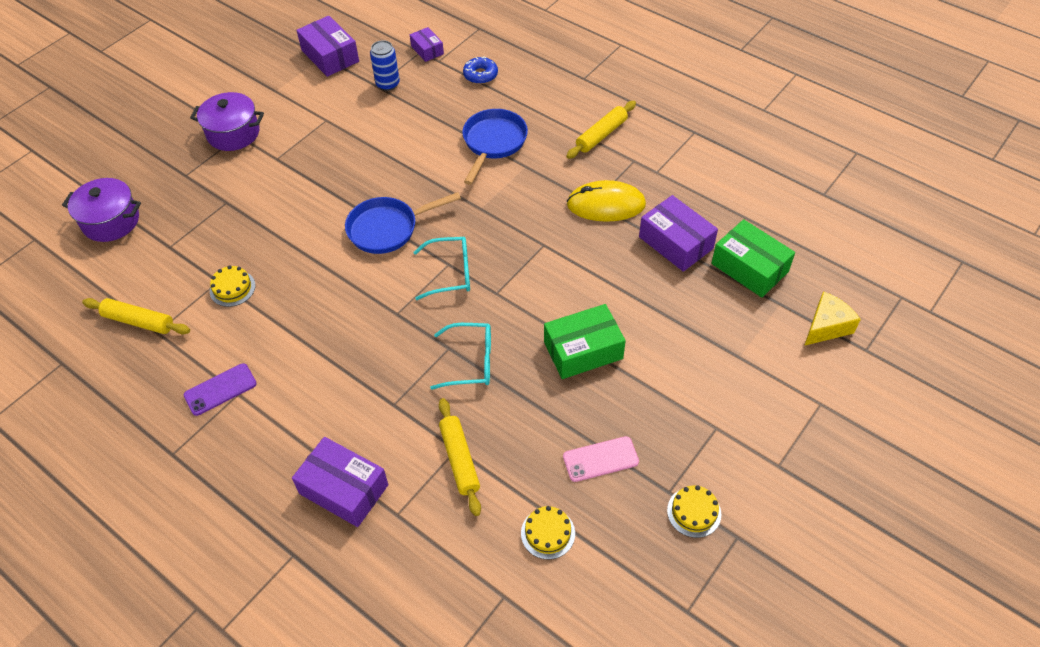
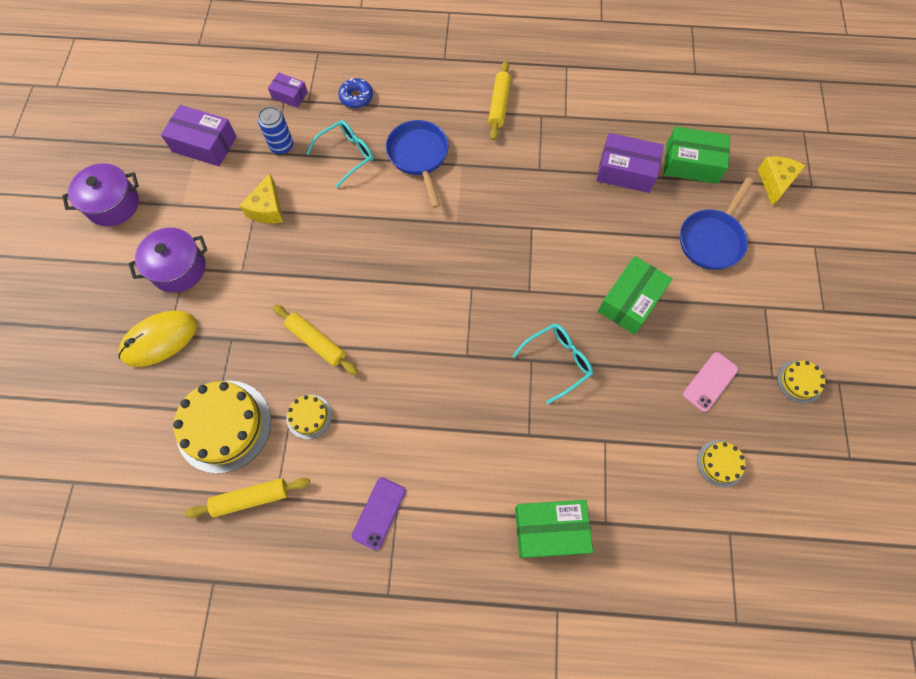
camera: 35 degrees left, 15 degrees up
purple pot [62,178,141,242] -> purple pot moved to [62,163,139,226]
purple box [292,437,388,527] -> green box [515,500,593,558]
blue pan [345,192,461,254] -> blue pan moved to [680,177,754,270]
turquoise glasses [414,237,470,300] -> turquoise glasses moved to [306,120,373,188]
yellow rolling pin [439,398,481,516] -> yellow rolling pin moved to [273,304,358,375]
yellow mouse [567,180,646,222] -> yellow mouse moved to [118,310,197,367]
none -> yellow cake [173,381,271,474]
none -> yellow cheese [239,174,284,224]

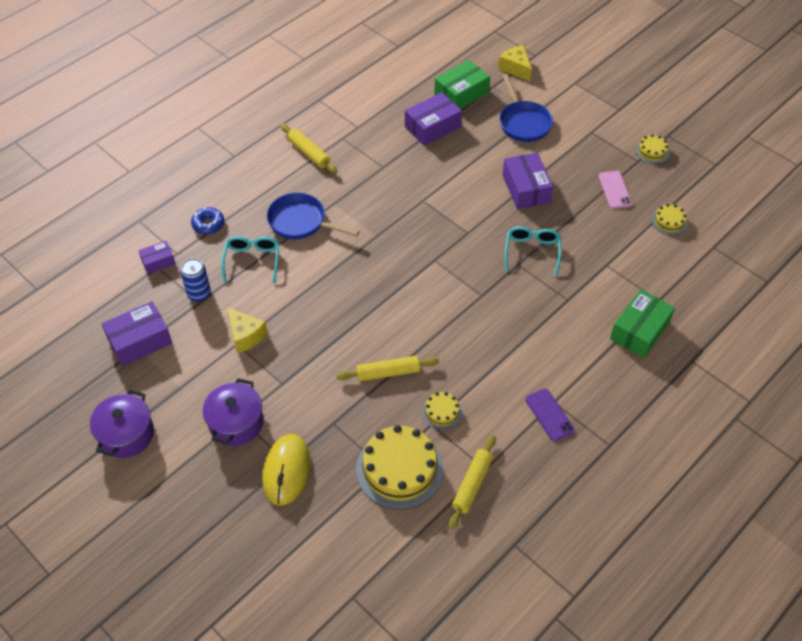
camera: 50 degrees left, 15 degrees down
green box [598,256,672,335] -> purple box [503,153,553,209]

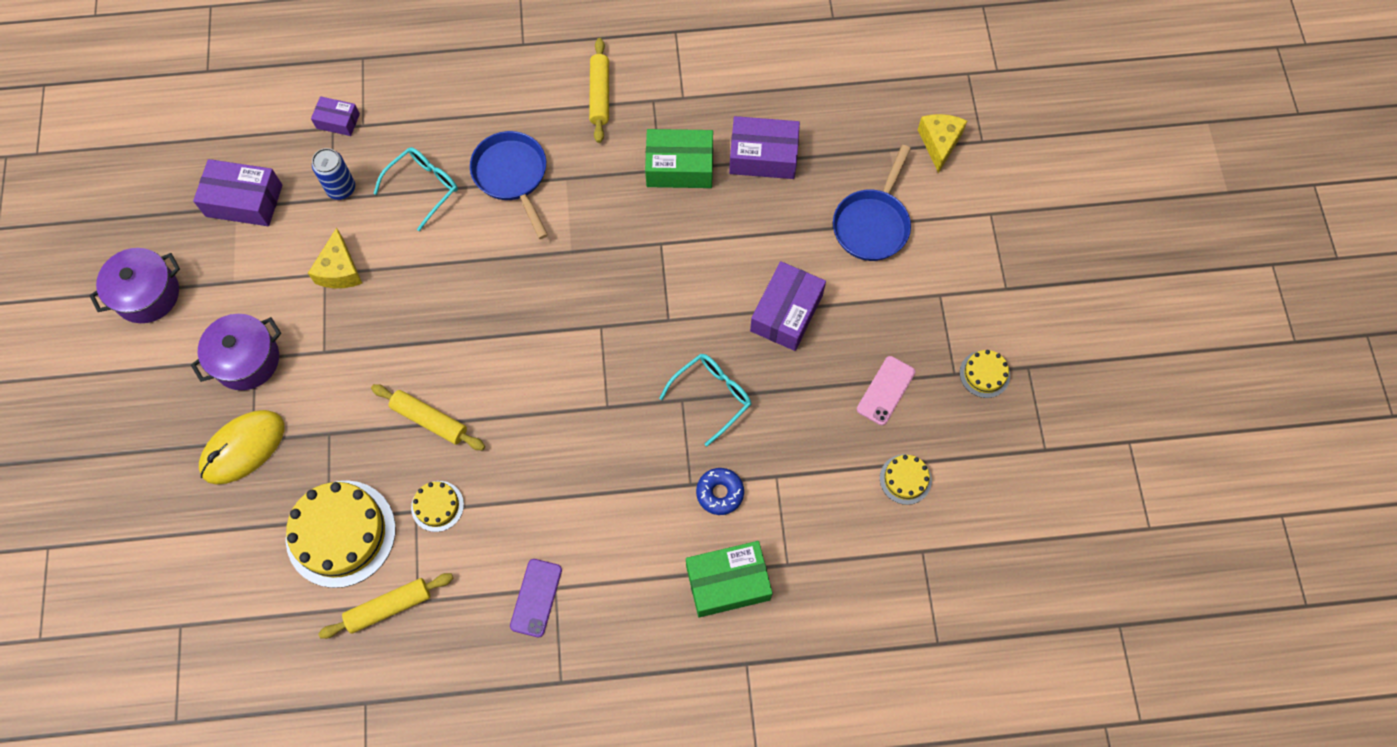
camera: 40 degrees right, 15 degrees up
blue donut [191,207,224,235] -> blue donut moved to [696,468,744,515]
green box [434,60,490,109] -> green box moved to [645,129,713,188]

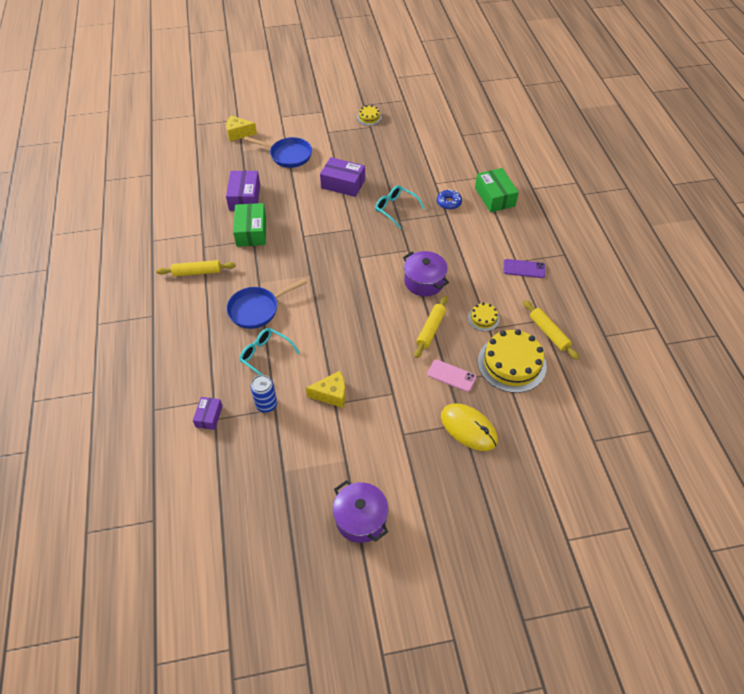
camera: 95 degrees left, 15 degrees down
purple pot [191,314,281,390] -> purple pot moved to [403,251,449,296]
purple box [193,159,282,226] -> none
pink phone [857,356,915,425] -> pink phone moved to [427,360,476,392]
yellow cake [880,454,932,505] -> none

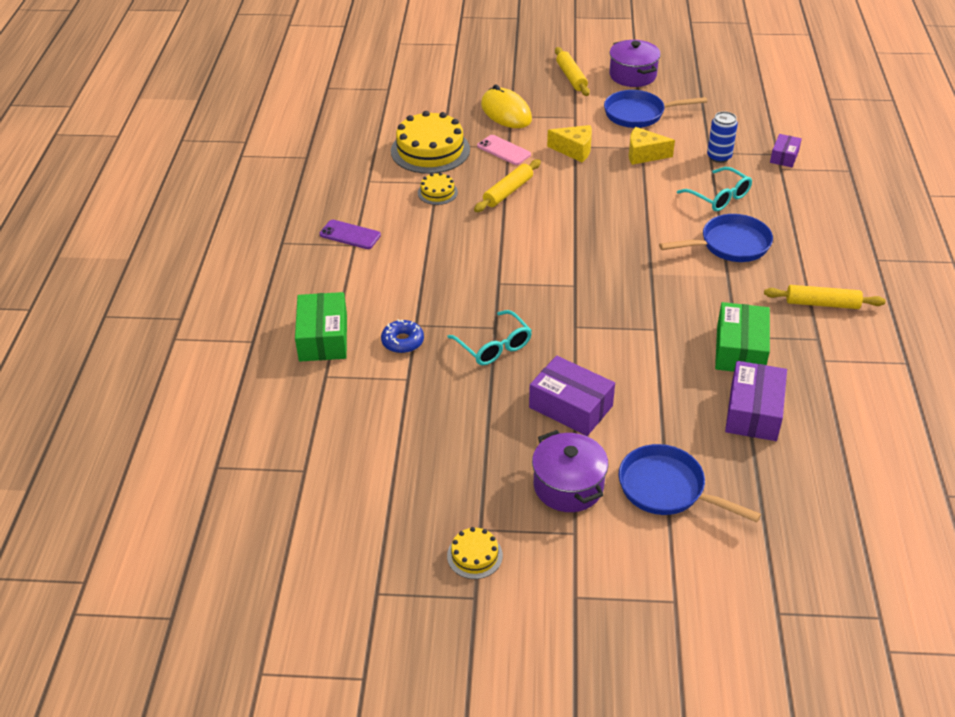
camera: 165 degrees left, 10 degrees down
yellow cheese [226,116,257,141] -> yellow cheese moved to [547,125,592,162]
purple pot [403,251,449,296] -> purple pot moved to [532,430,609,512]
yellow rolling pin [523,300,579,360] -> yellow rolling pin moved to [555,47,590,96]
none -> blue pan [604,90,707,128]

